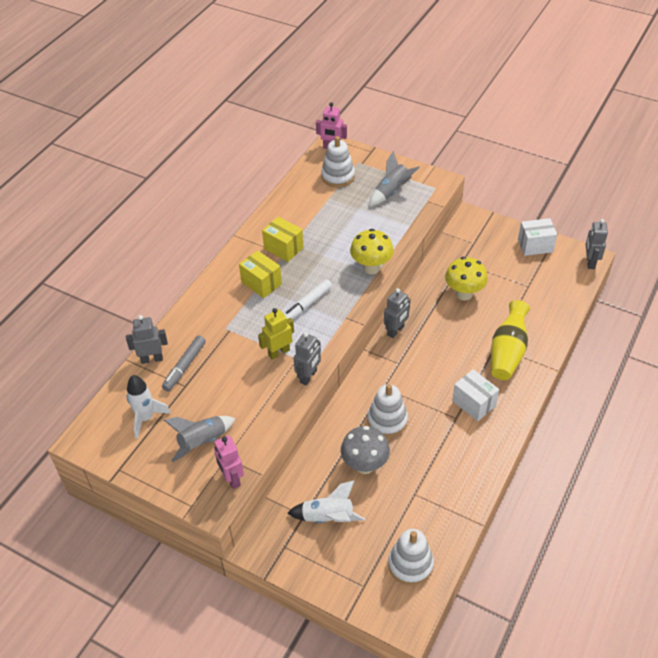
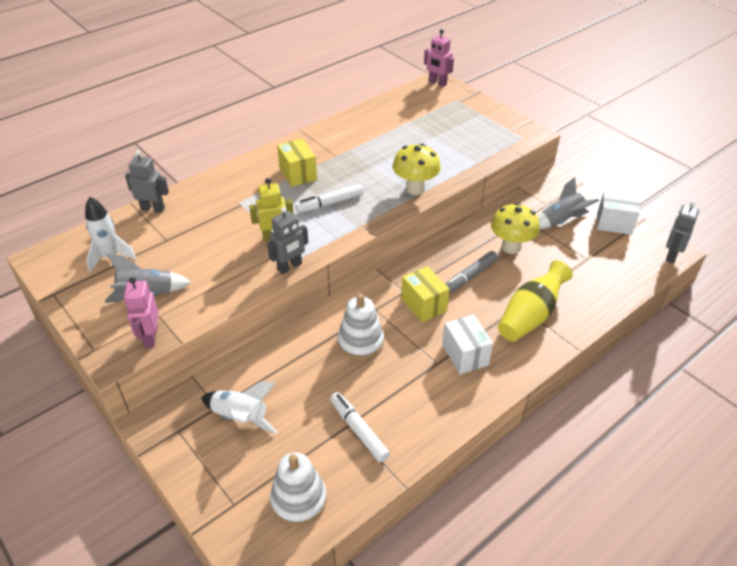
camera: 20 degrees right, 5 degrees down
grey marker [162,335,206,391] -> grey marker moved to [446,251,498,294]
yellow box [262,217,304,262] -> yellow box moved to [401,266,450,322]
white stacking toy [321,136,355,187] -> none
grey mushroom [341,426,390,474] -> none
grey rocket [369,151,420,206] -> grey rocket moved to [538,177,599,230]
grey robot [384,288,410,338] -> none
none -> white marker [330,392,390,463]

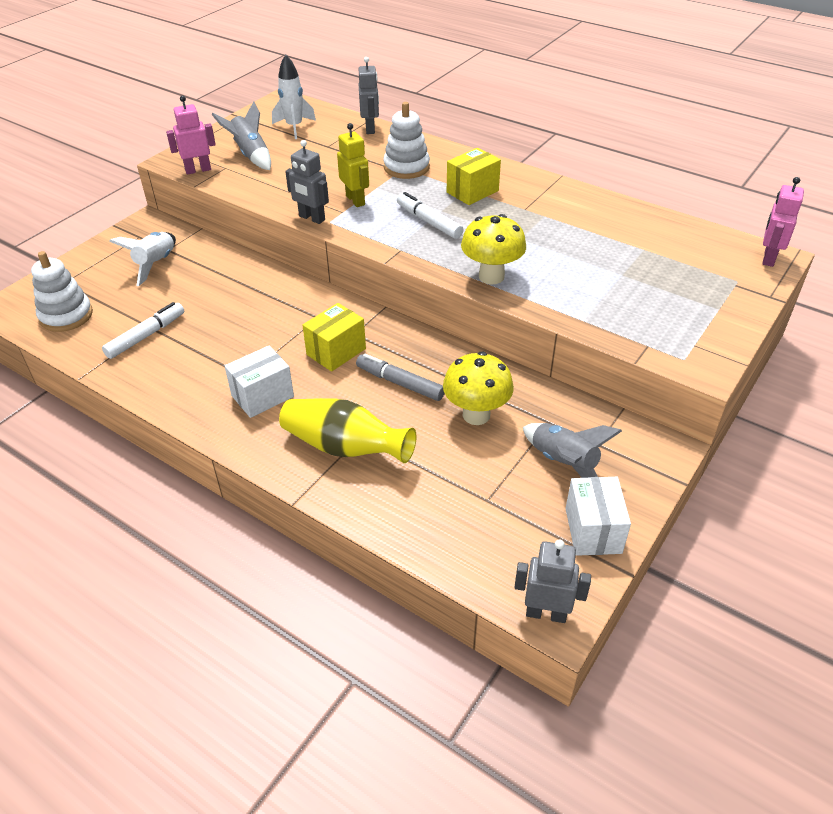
camera: 75 degrees right, 0 degrees up
white stacking toy [337,294,384,360] -> white stacking toy moved to [383,102,430,179]

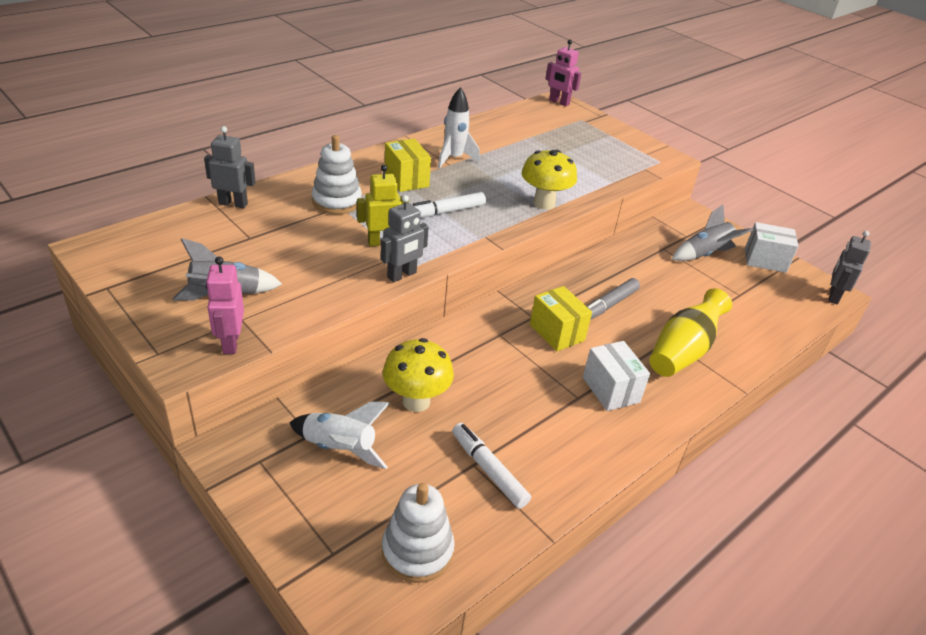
camera: 80 degrees left, 5 degrees down
white rocket [272,55,316,139] -> white rocket moved to [438,87,480,168]
yellow mushroom [443,352,514,425] -> yellow mushroom moved to [383,338,454,412]

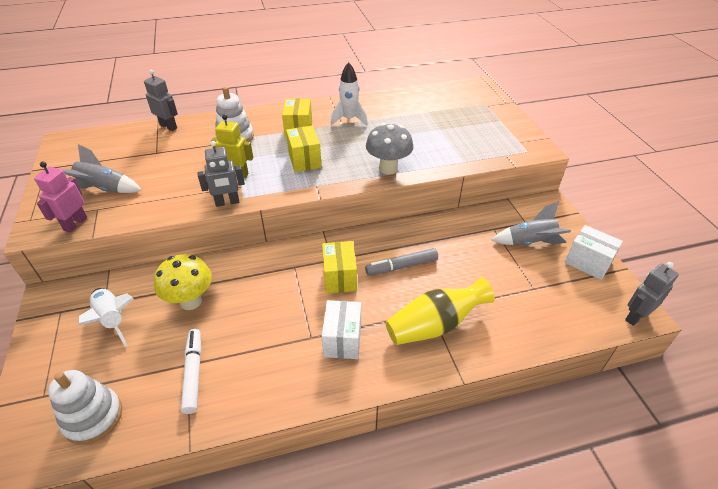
camera: 30 degrees right, 5 degrees up
white marker [413,192,486,218] -> yellow box [286,126,322,172]
yellow mushroom [521,150,577,210] -> grey mushroom [366,123,414,174]
pink robot [545,40,581,106] -> none

